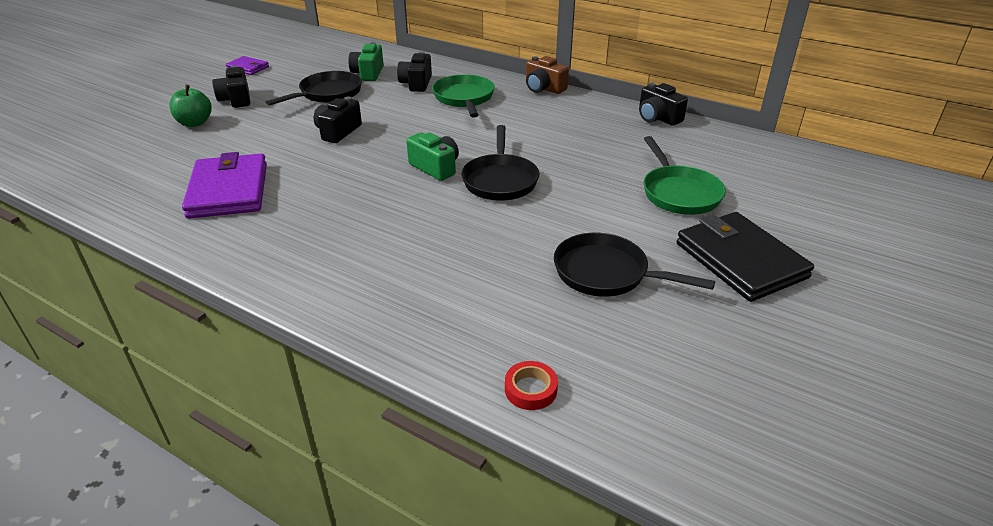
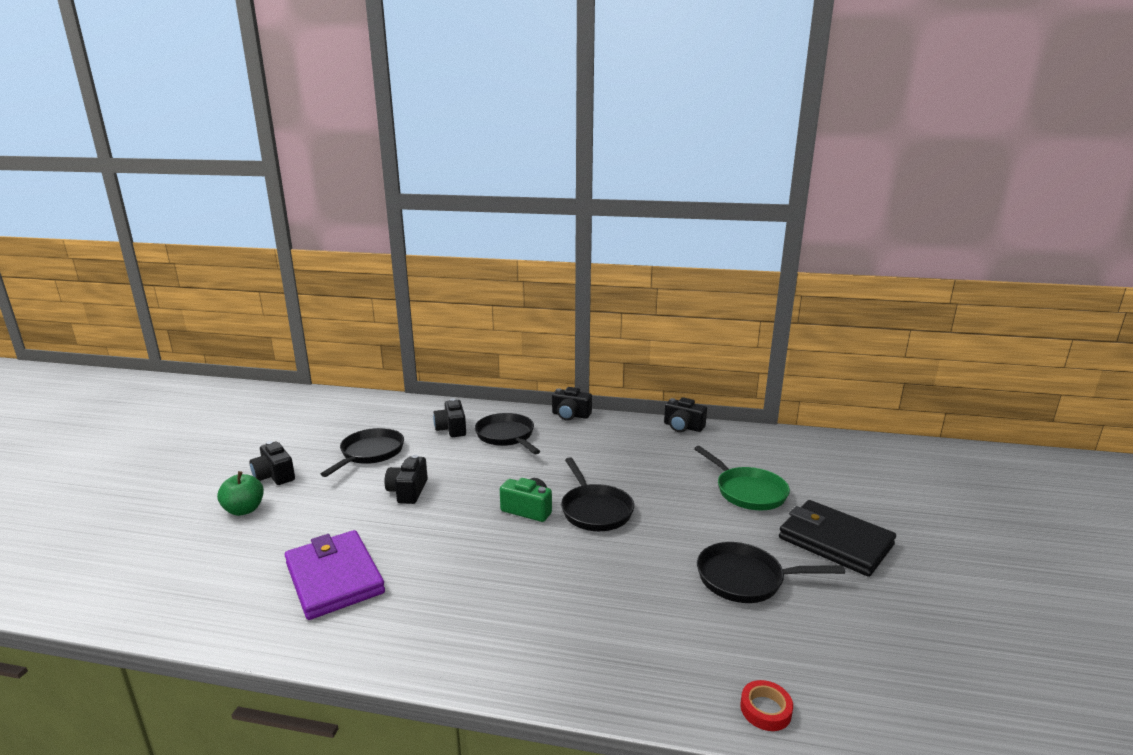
camera: 20 degrees left, 15 degrees down
purple wallet [225,56,269,75] -> none
green camera [348,42,384,81] -> none
green pan [432,74,495,118] -> black pan [475,413,540,454]
brown camera [526,56,569,94] -> black camera [552,387,592,420]

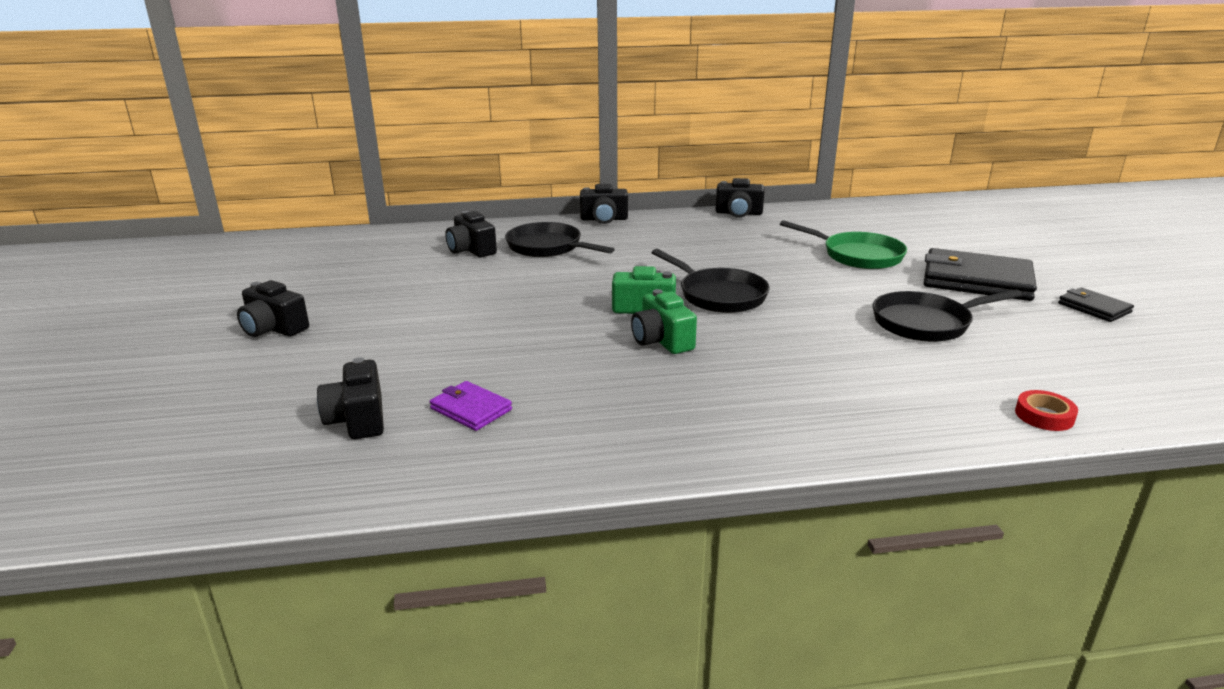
camera: 20 degrees left, 5 degrees up
green apple [217,471,264,516] -> none
purple wallet [285,530,385,620] -> purple wallet [430,381,512,431], size x0.51
black pan [321,428,404,477] -> none
black camera [384,455,428,504] -> black camera moved to [317,357,384,439]
none -> green camera [631,289,697,354]
none -> black wallet [1058,288,1134,322]

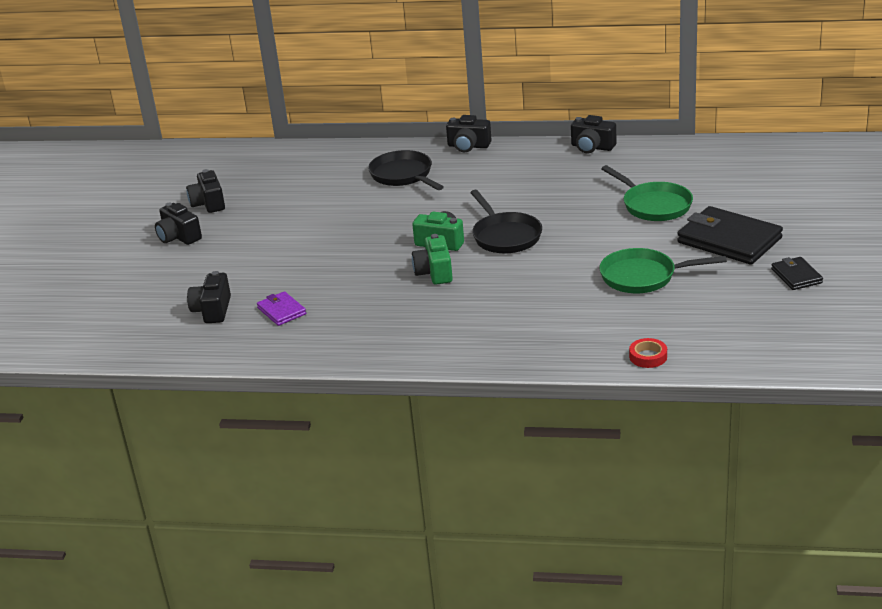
camera: 20 degrees right, 5 degrees up
black camera [445,211,497,257] -> black camera moved to [186,169,225,213]
black pan [873,290,1022,342] -> green pan [599,248,727,293]

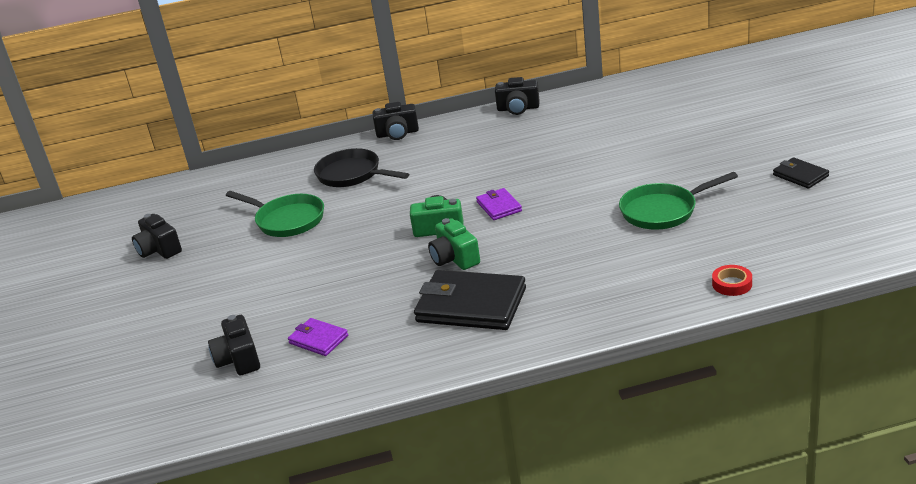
camera: 20 degrees left, 0 degrees up
black camera [155,203,202,245] -> none
black pan [470,190,542,253] -> purple wallet [476,188,522,220]
green pan [601,165,693,221] -> green pan moved to [226,191,324,237]
black wallet [677,206,783,265] -> black wallet moved to [414,270,526,330]

